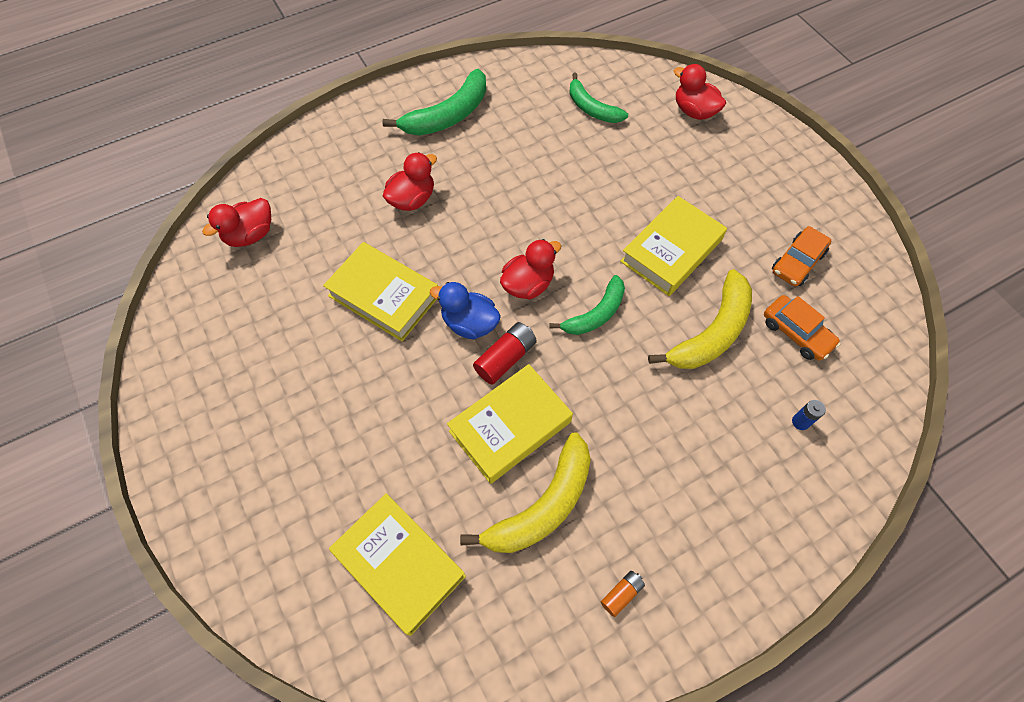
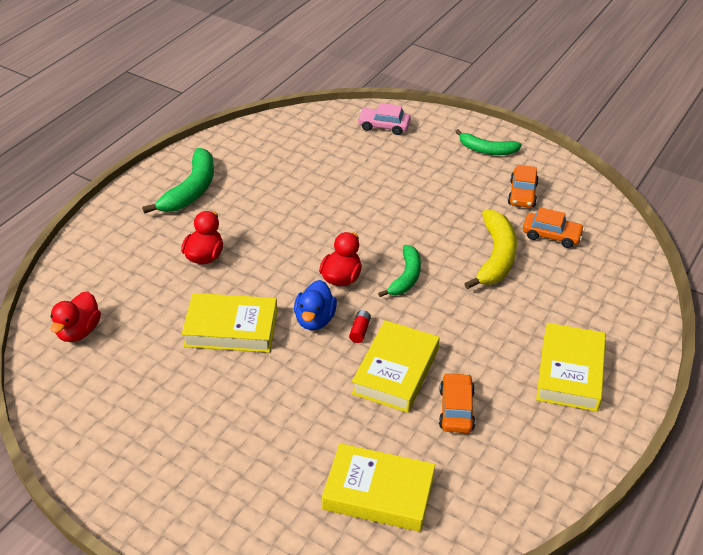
camera: 30 degrees left, 20 degrees down
blue duck [430,282,501,340] -> blue duck turned 75 degrees counterclockwise [294,280,337,330]
yellow banana [460,432,591,553] -> orange car [439,372,475,433]
red battery [473,322,537,385] -> red battery [349,310,371,343], size x0.59
green banana [569,73,628,123] -> green banana moved to [455,129,522,155]
orange battery [601,571,645,617] -> none
yellow book [620,196,727,296] -> yellow book moved to [536,323,606,412]
red duck [674,64,726,120] -> pink car [357,103,411,135]
blue battery [792,400,826,430] -> none

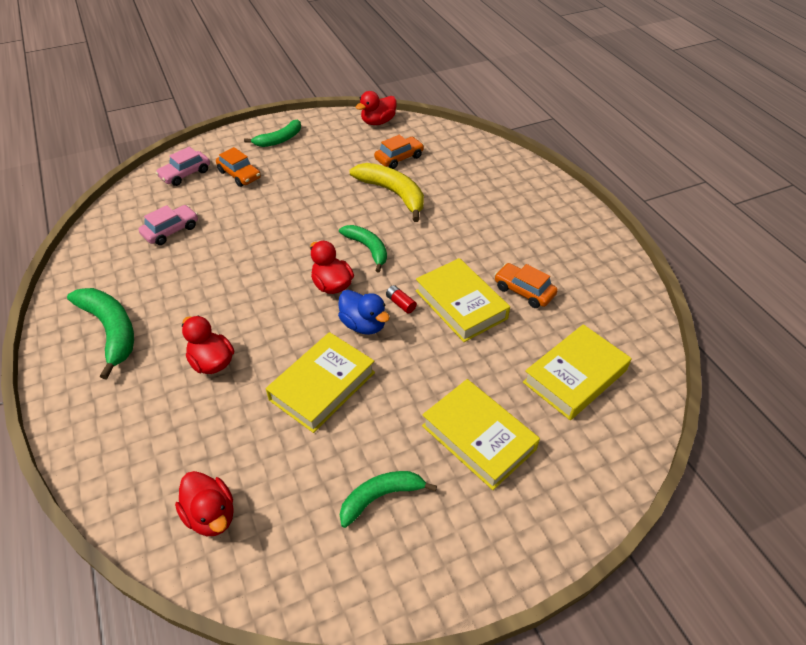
camera: 55 degrees left, 5 degrees up
orange car [508,165,539,208] -> orange car moved to [216,147,261,187]
yellow book [536,323,606,412] -> yellow book moved to [422,379,540,490]
none -> pink car [139,205,198,245]
none -> green banana [340,471,437,528]
none -> red duck [356,91,397,125]

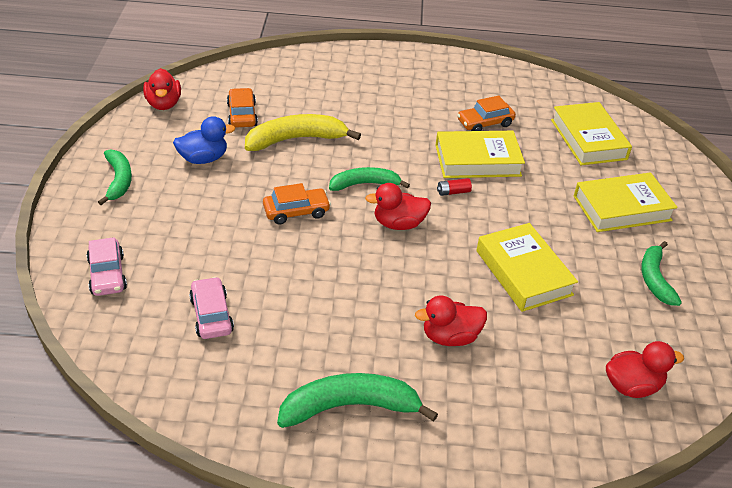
camera: 65 degrees left, 5 degrees down
orange car [216,147,261,187] -> orange car moved to [263,183,331,225]
blue duck [338,290,390,335] -> blue duck moved to [173,116,235,164]

